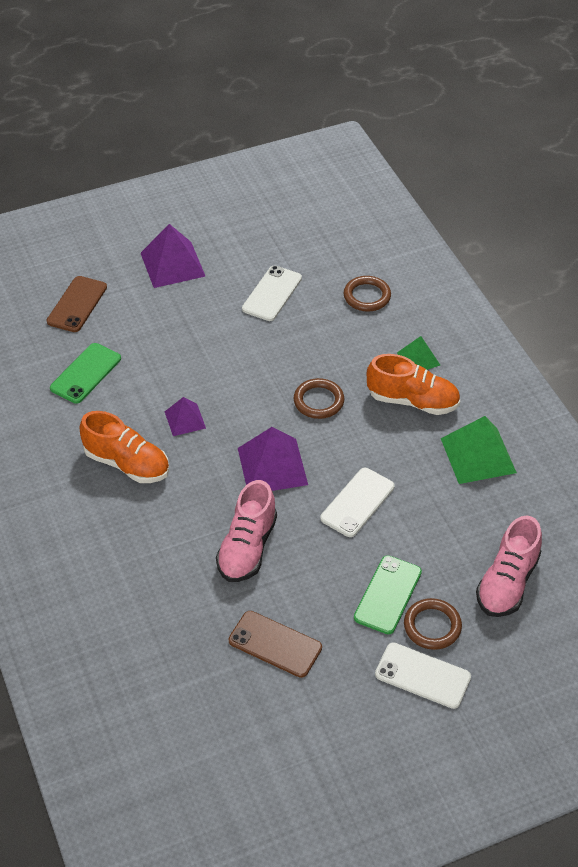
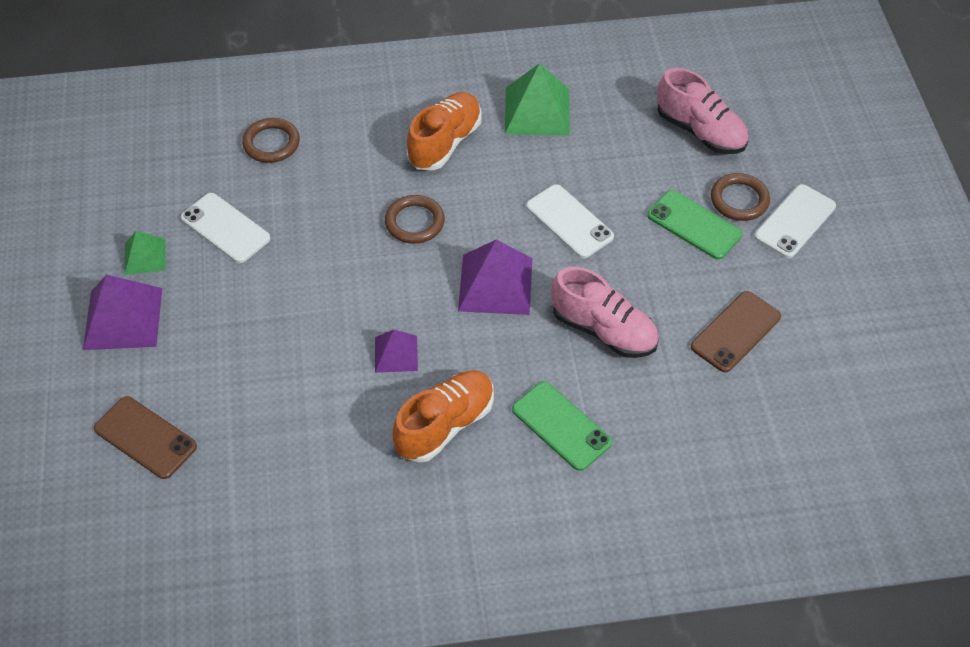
camera: 75 degrees left, 5 degrees up
green phone [50,343,121,404] -> green phone moved to [512,382,612,471]
green pyramid [397,336,440,370] -> green pyramid moved to [124,231,166,275]

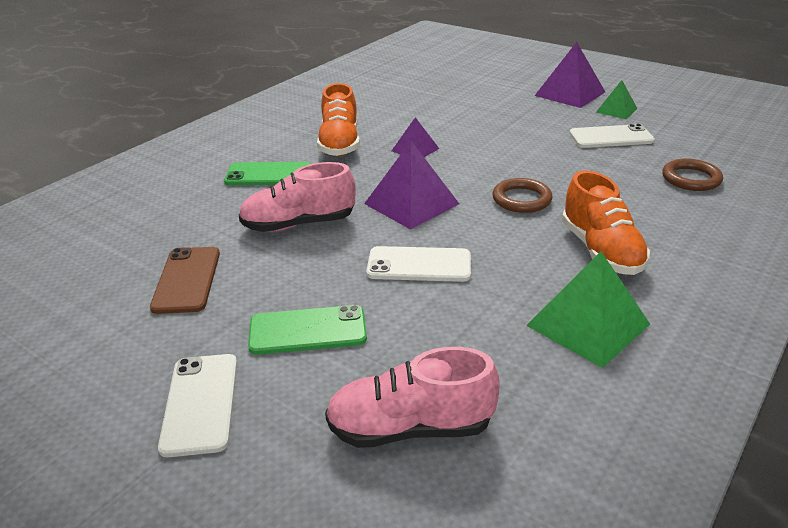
camera: 135 degrees right, 20 degrees down
brown phone [94,396,197,479] -> none
brown ring [711,173,770,221] -> none

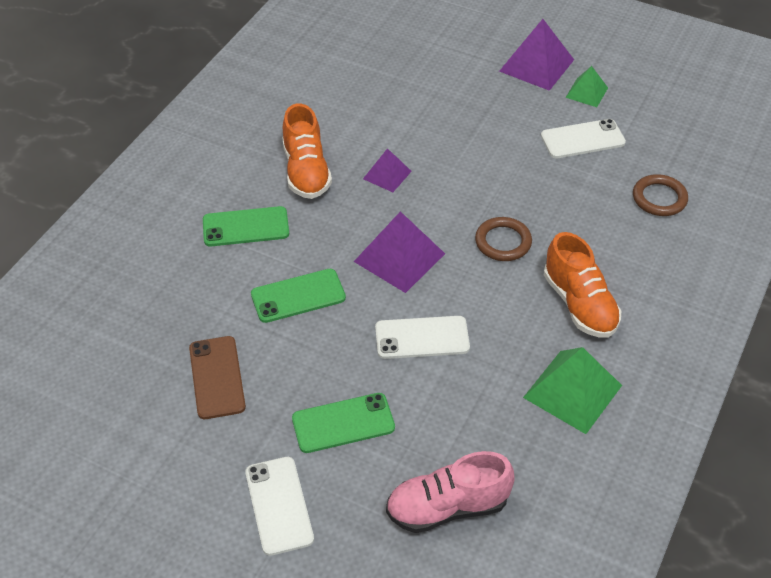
camera: 10 degrees left, 15 degrees up
pink shoe [239,162,356,232] -> green phone [251,269,346,323]

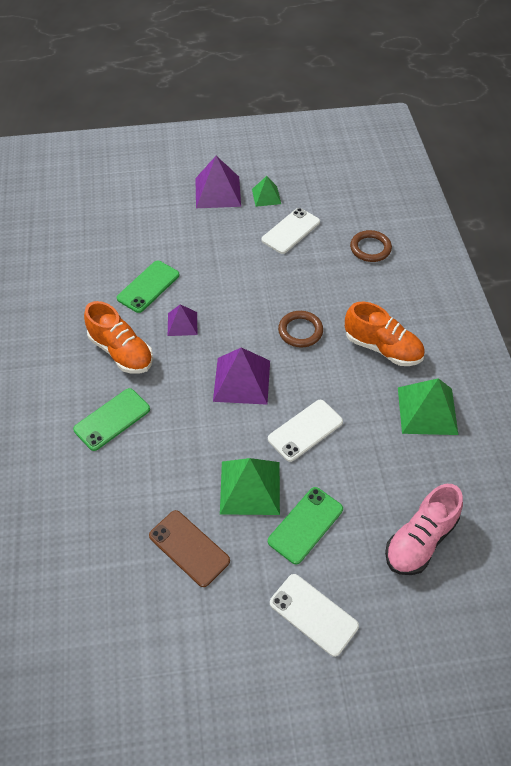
camera: 35 degrees left, 5 degrees up
green phone [251,269,346,323] -> green phone moved to [117,261,180,313]
none -> green pyramid [220,458,280,515]

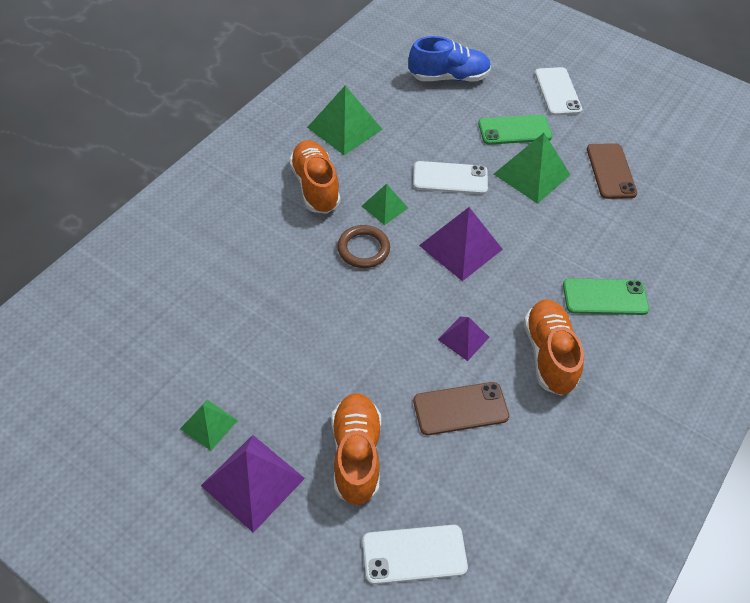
camera: 140 degrees left, 0 degrees up
green phone [117,261,180,313] -> brown phone [413,382,509,435]
white phone [262,208,320,254] -> white phone moved to [363,525,468,584]
brown ring [350,230,392,262] -> none
pink shoe [385,484,463,575] -> blue shoe [409,36,491,82]
none -> orange shoe [331,393,381,505]
none -> green pyramid [362,184,408,225]

